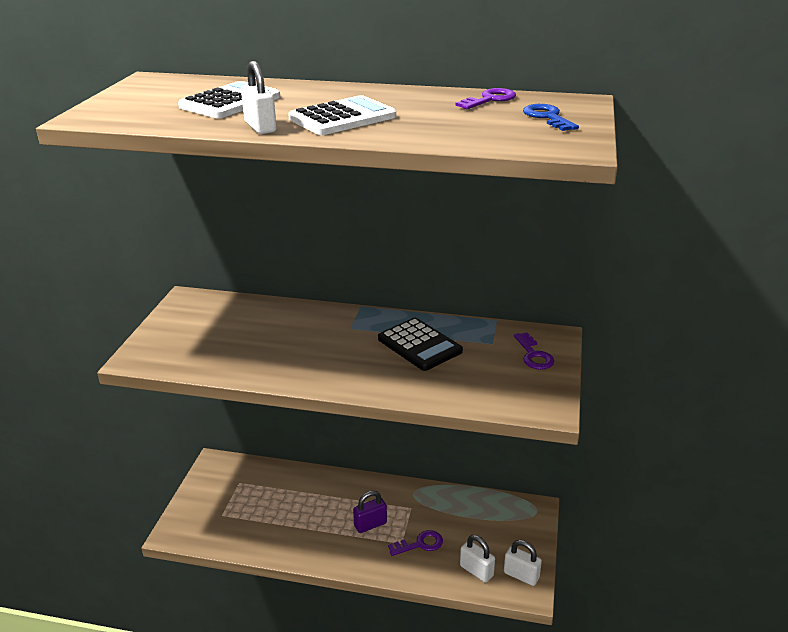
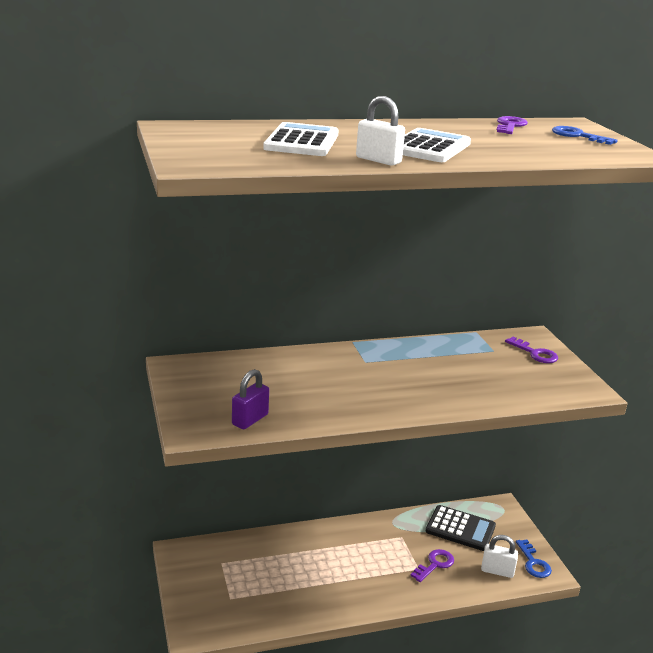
camera: 30 degrees left, 5 degrees down
purple padlock [353,491,387,533] -> purple padlock moved to [232,369,269,429]
black calculator [378,318,463,371] -> black calculator moved to [426,505,496,551]
white padlock [504,540,542,586] -> blue key [516,539,552,578]

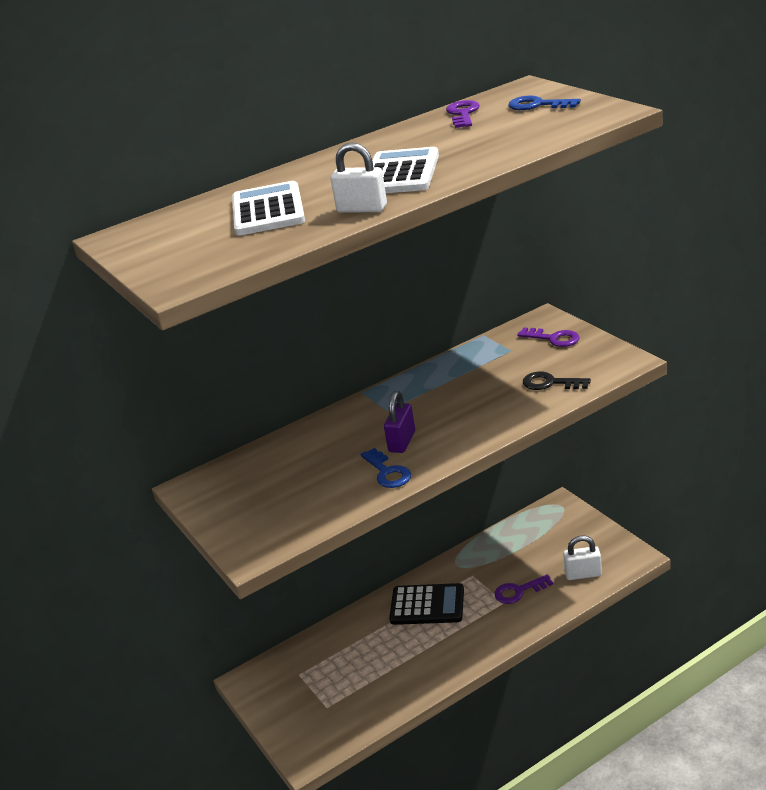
camera: 10 degrees left, 5 degrees up
purple padlock [232,369,269,429] -> purple padlock moved to [384,391,415,453]
purple key [411,549,454,582] -> purple key turned 135 degrees counterclockwise [494,574,553,604]
black calculator [426,505,496,551] -> black calculator moved to [389,583,464,625]
blue key [516,539,552,578] -> blue key moved to [360,448,411,488]
none -> black key [523,372,591,390]

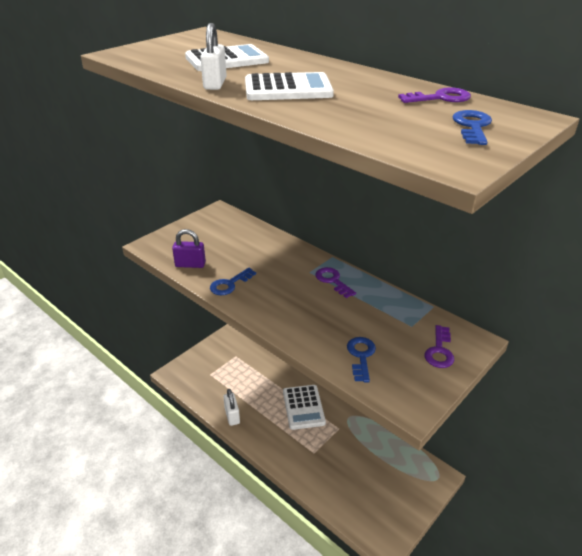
camera: 70 degrees right, 5 degrees up
purple padlock [384,391,415,453] -> purple padlock moved to [172,229,206,268]
black calculator [389,583,464,625] -> white calculator [283,385,326,430]
purple key [494,574,553,604] -> purple key moved to [315,267,356,298]
black key [523,372,591,390] -> blue key [347,337,376,382]
white padlock [563,536,602,580] -> white padlock moved to [223,389,240,426]

